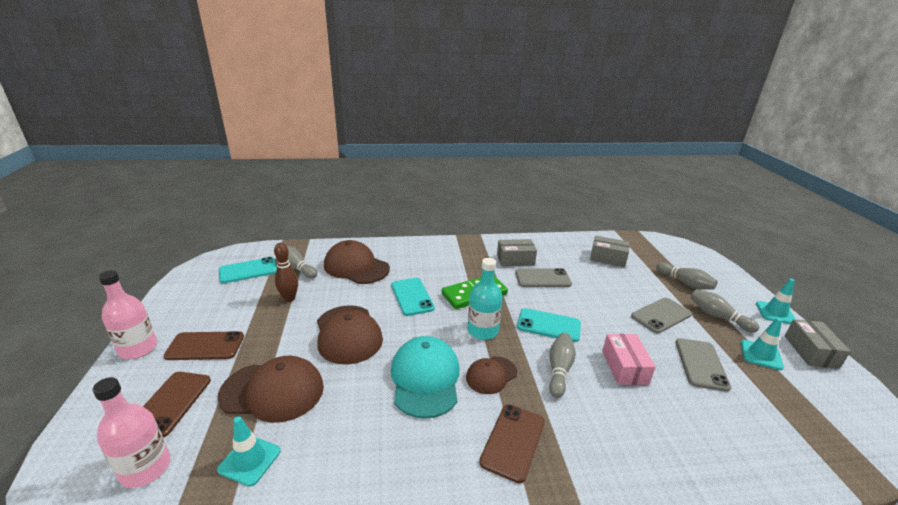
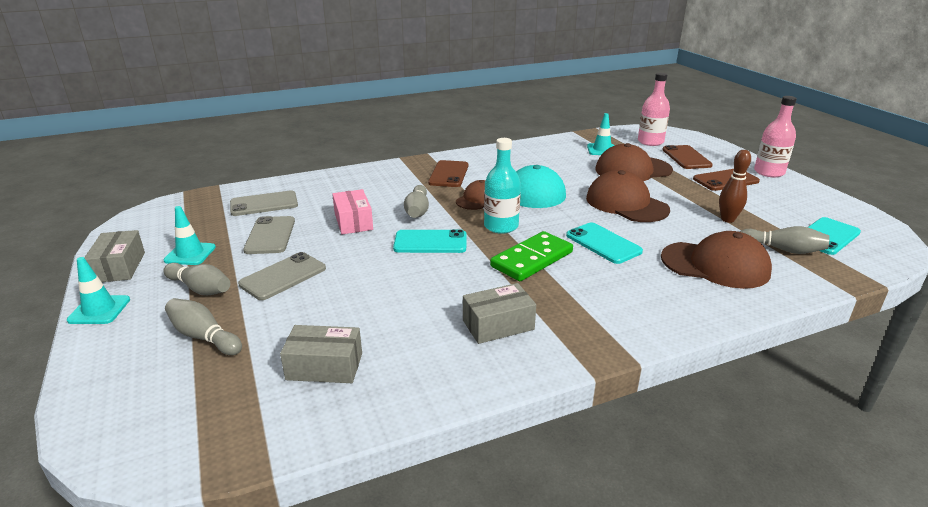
camera: 165 degrees right, 0 degrees up
grey phone [515,268,572,287] -> grey phone moved to [230,191,298,216]

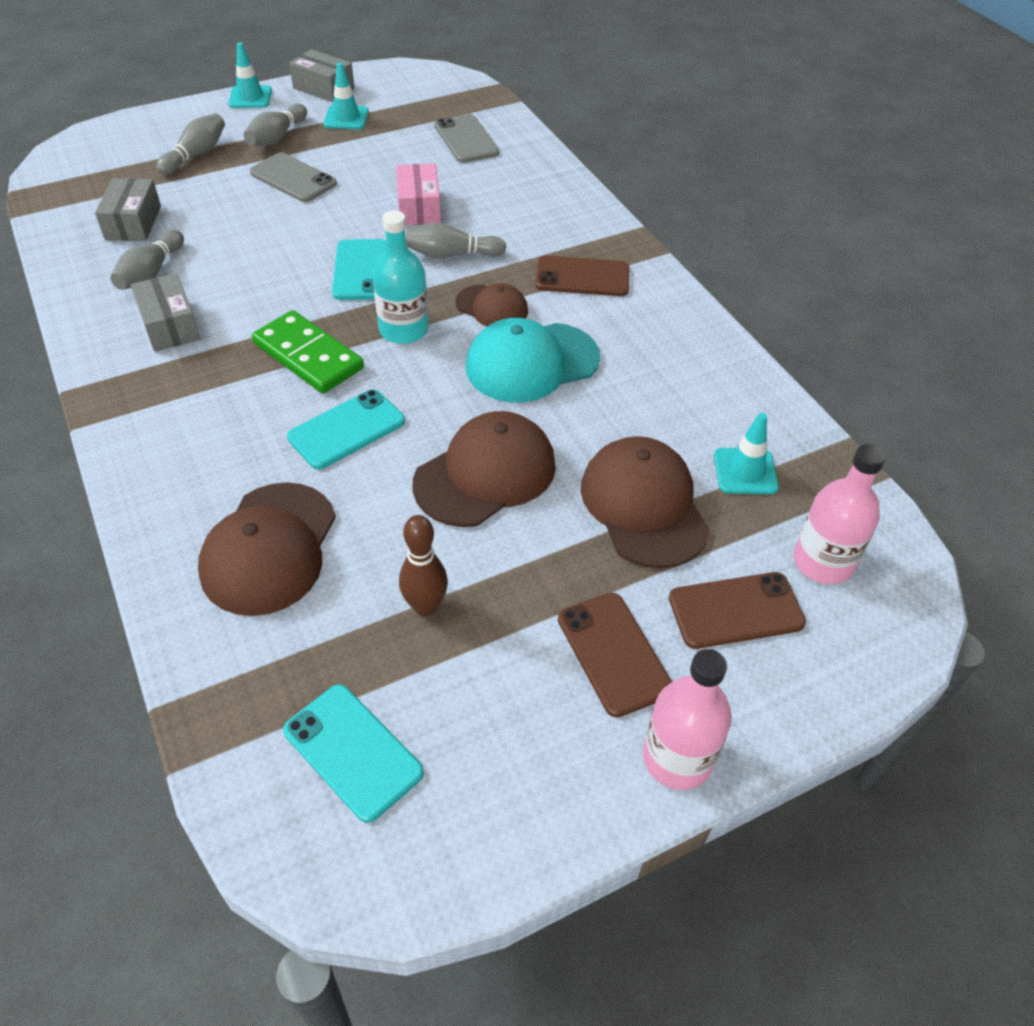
camera: 85 degrees right, 20 degrees up
grey box [84,230,145,282] -> grey box turned 45 degrees clockwise [289,49,355,102]
grey phone [243,216,295,254] -> none
pink box [332,189,373,234] -> pink box turned 75 degrees counterclockwise [396,164,441,225]
grey bowling pin [739,226,830,254] -> grey bowling pin moved to [110,230,184,290]

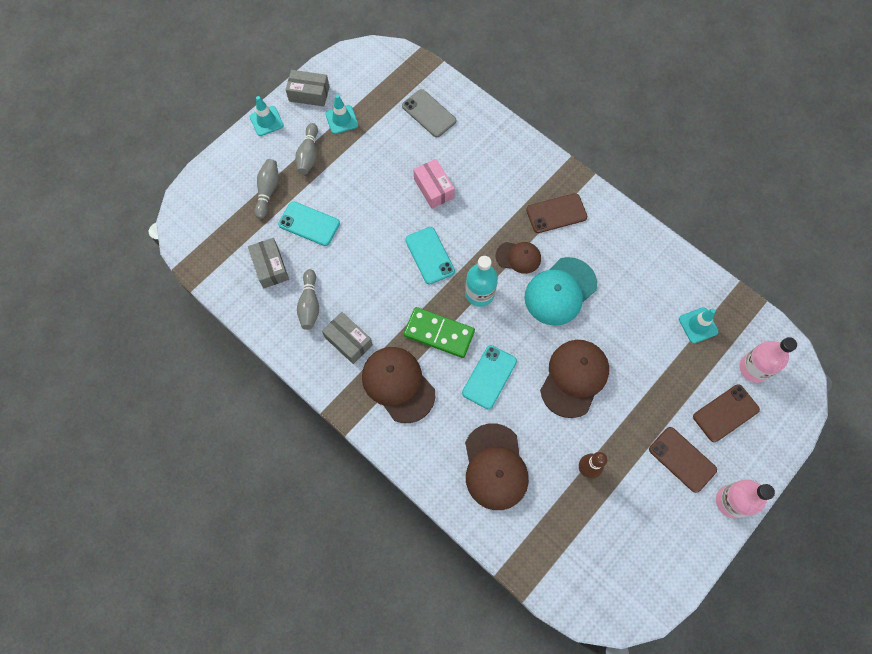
camera: 20 degrees left, 20 degrees up
grey phone [250,152,337,202] -> none
turquoise phone [283,684,424,823] -> turquoise phone moved to [278,201,340,246]
grey bowling pin [406,223,506,258] -> none
brown cap [581,436,710,569] -> brown cap moved to [362,347,435,423]

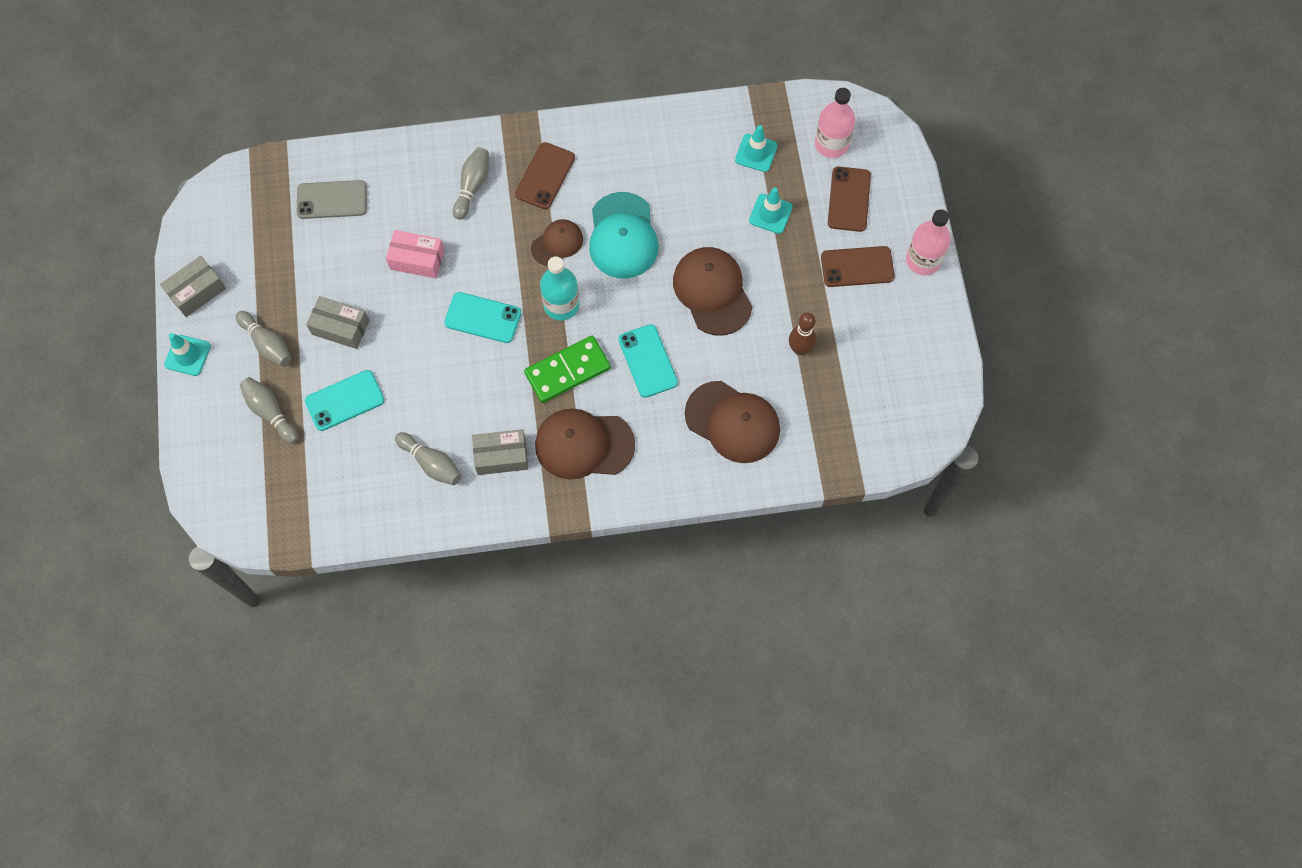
camera: 50 degrees left, 0 degrees up
grey box [248,238,289,288] -> grey box moved to [306,296,369,349]
turquoise traffic cone [325,94,358,134] -> turquoise traffic cone moved to [749,187,793,234]
none -> grey bowling pin [453,147,489,220]

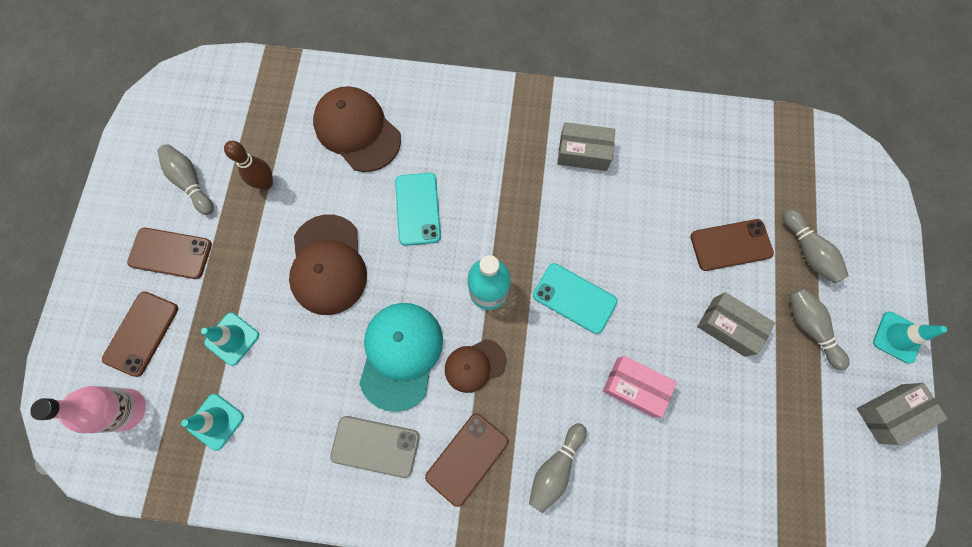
camera: 165 degrees left, 5 degrees up
grey phone [297,180,367,219] -> grey phone moved to [330,416,420,478]
turquoise phone [305,370,384,431] -> brown phone [690,219,774,271]
grey bowling pin [395,432,462,485] -> grey bowling pin moved to [157,144,214,215]
green domino [524,336,611,403] -> none
brown cap [535,409,635,480] -> none
pink bottle [906,209,951,275] -> none

